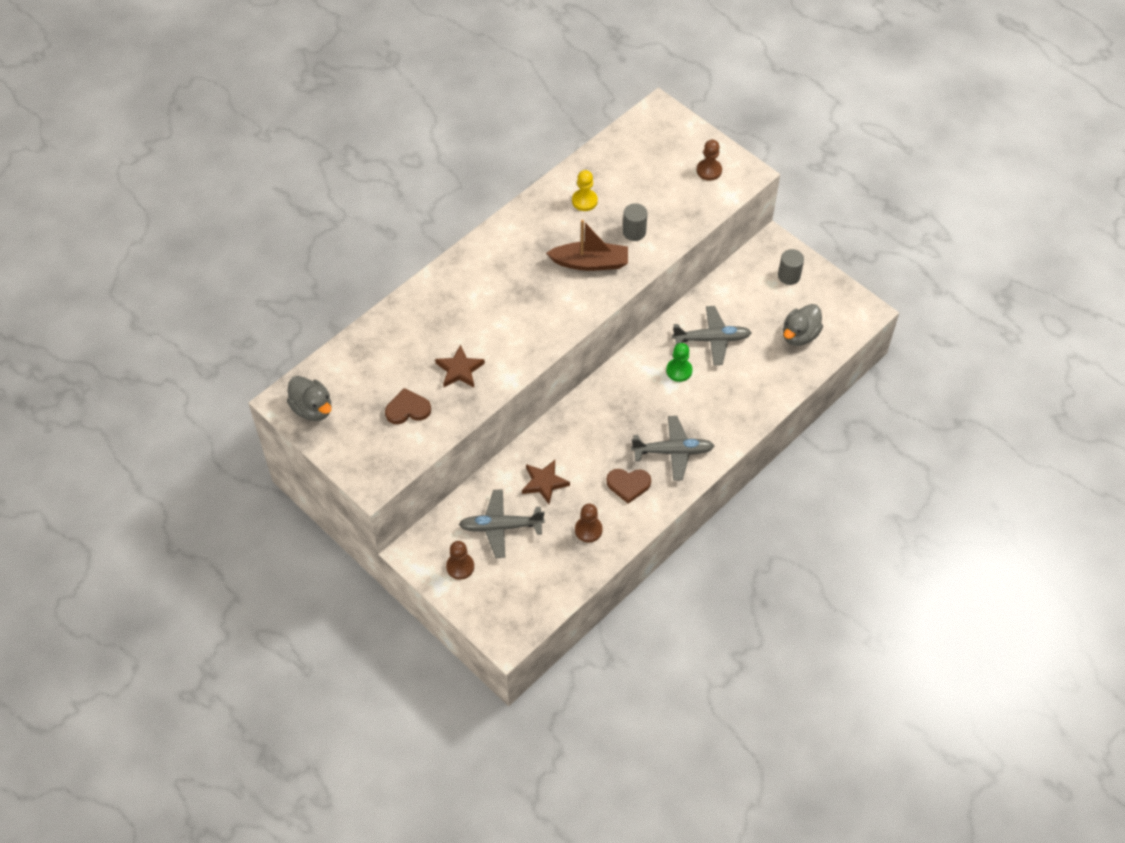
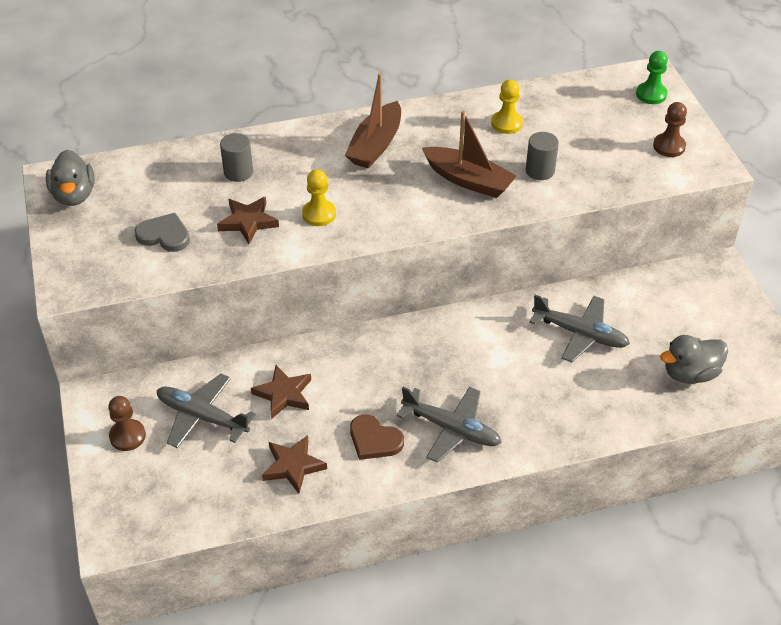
camera: 30 degrees right, 10 degrees down
brown heart [385,388,431,424] -> grey heart [135,213,190,252]
brown pawn [575,504,603,542] -> brown star [262,435,327,494]
green pawn [666,343,692,382] -> green pawn moved to [636,51,668,104]
grey cylinder [778,249,804,285] -> grey cylinder moved to [220,133,253,182]
none -> yellow pawn [302,169,336,226]
none -> brown boat [345,73,401,169]

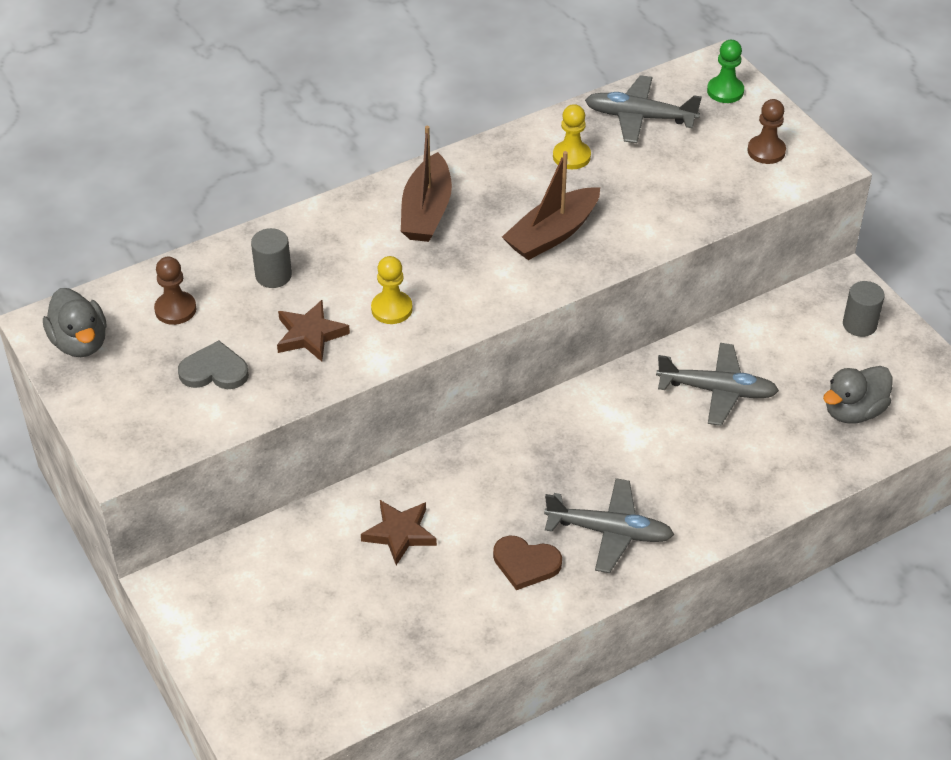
camera: 15 degrees left, 0 degrees up
brown pawn [108,396,146,451] -> brown pawn moved to [154,257,196,325]
grey plane [157,374,256,448] -> grey plane moved to [585,75,702,143]
brown star [262,435,327,494] -> none
brown boat [422,111,517,198] -> brown boat turned 120 degrees clockwise [502,151,600,260]
grey cylinder [526,132,559,180] -> grey cylinder moved to [843,281,885,337]

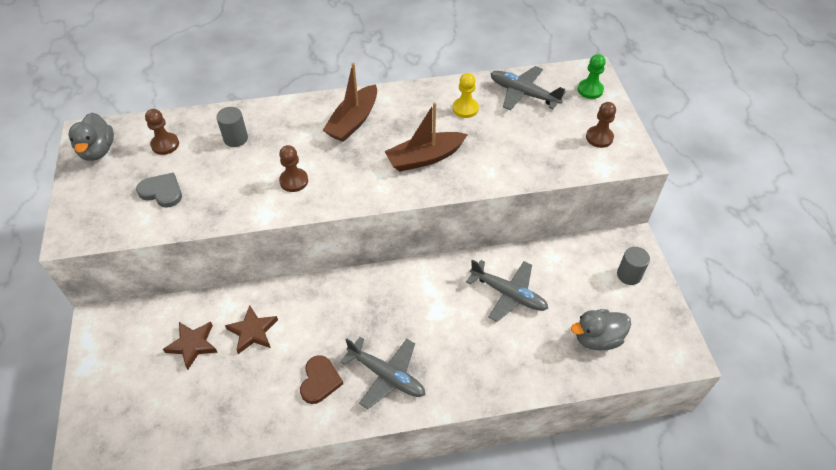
camera: 20 degrees right, 5 degrees up
brown star [277,300,350,362] -> brown star moved to [163,322,218,370]
yellow pawn [371,256,413,324] -> brown pawn [279,145,308,192]
brown heart [493,536,562,590] -> brown heart turned 120 degrees counterclockwise [300,355,343,404]

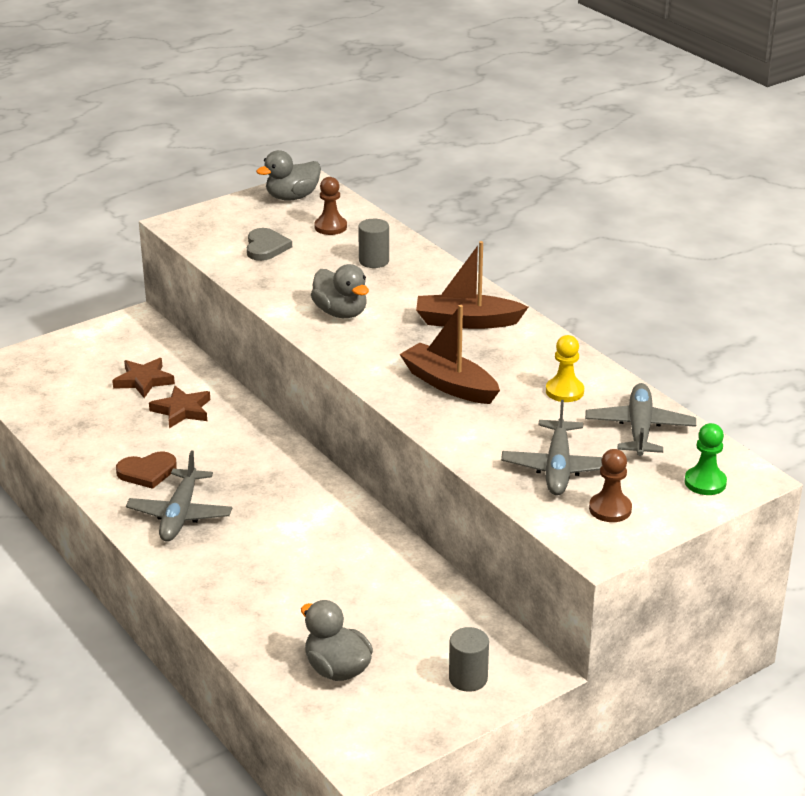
camera: 65 degrees right, 20 degrees down
brown pawn [279,145,308,192] -> grey duck [311,264,369,318]
grey plane [466,260,548,322] -> grey plane moved to [501,400,602,496]

